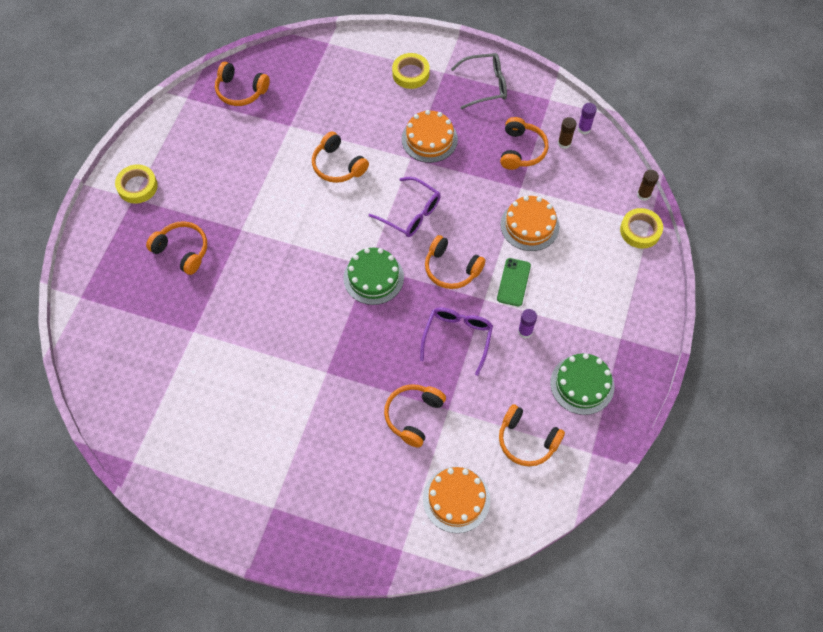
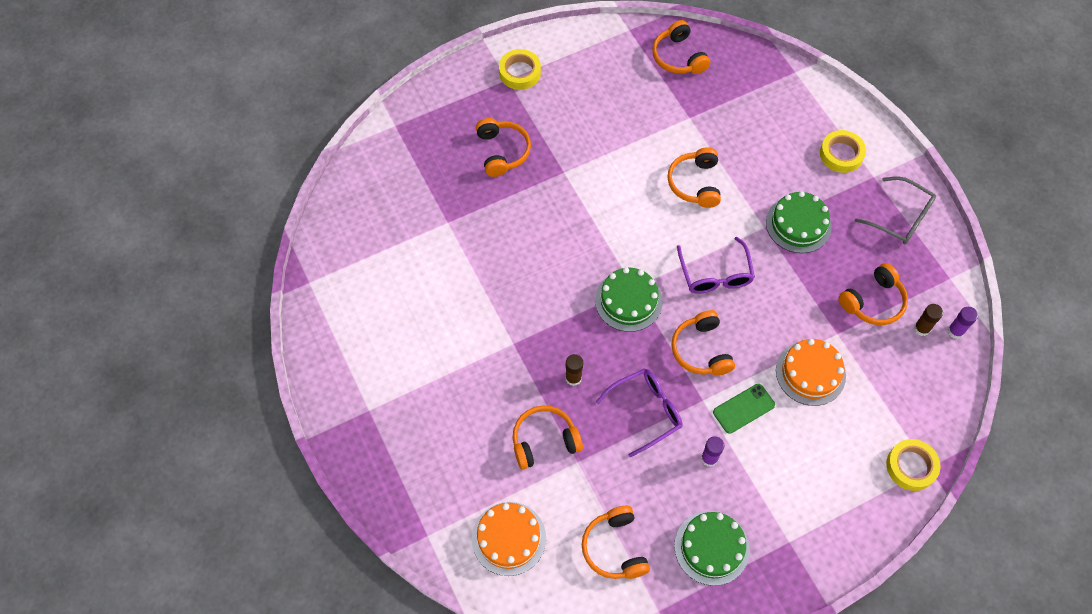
camera: 45 degrees right, 0 degrees up
orange cake [402,110,458,163] -> green cake [766,191,832,253]
brown glue stick [637,170,659,201] -> brown glue stick moved to [565,354,583,386]

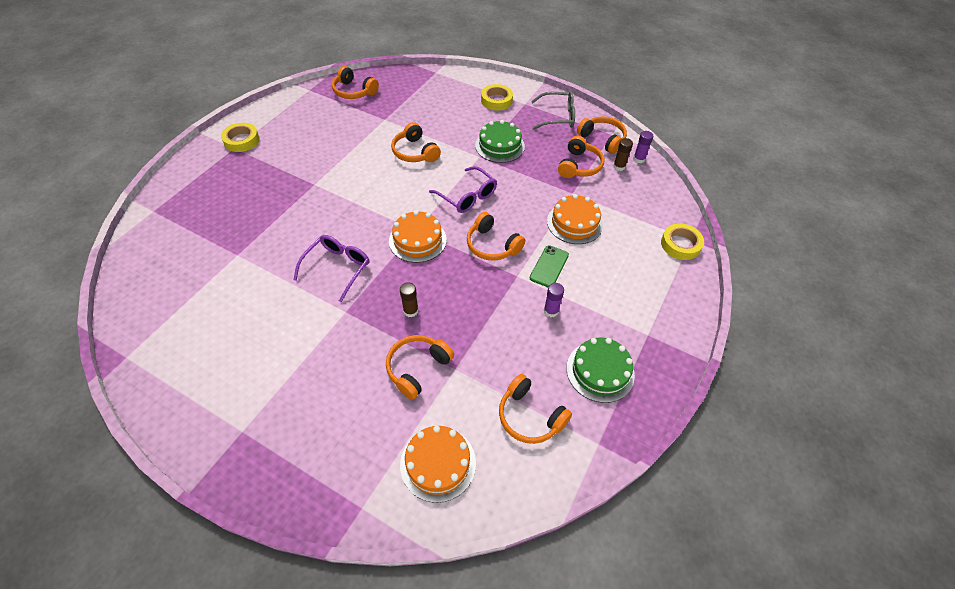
camera: 35 degrees left, 10 degrees down
orange headphones [476,118,531,177] -> orange headphones moved to [577,116,627,154]
green cake [595,267,663,332] -> orange cake [389,210,447,263]
purple glasses [596,368,683,458] -> purple glasses moved to [293,235,369,302]

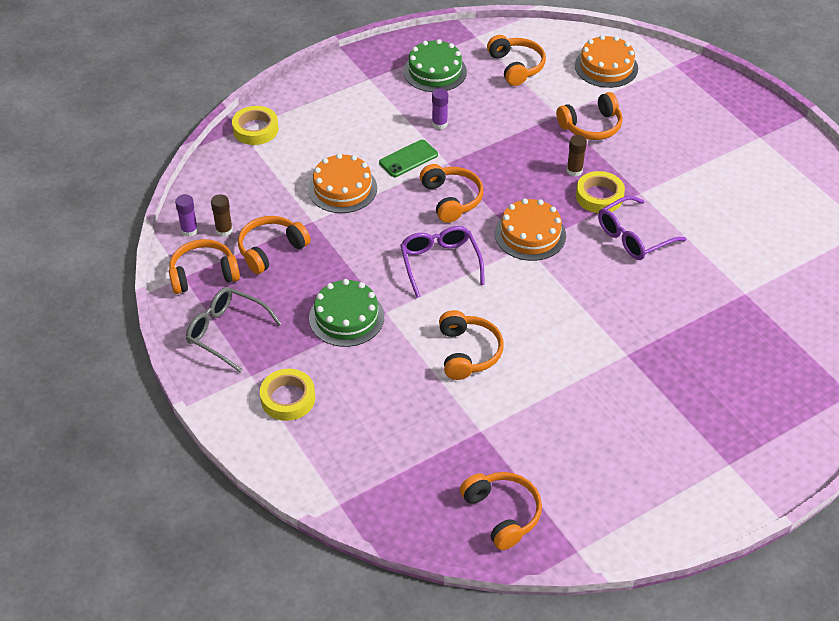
camera: 150 degrees left, 5 degrees down
yellow tape [221,123,260,152] -> yellow tape moved to [576,171,625,213]
orange headphones [577,116,627,154] -> orange headphones turned 90 degrees clockwise [169,239,240,294]

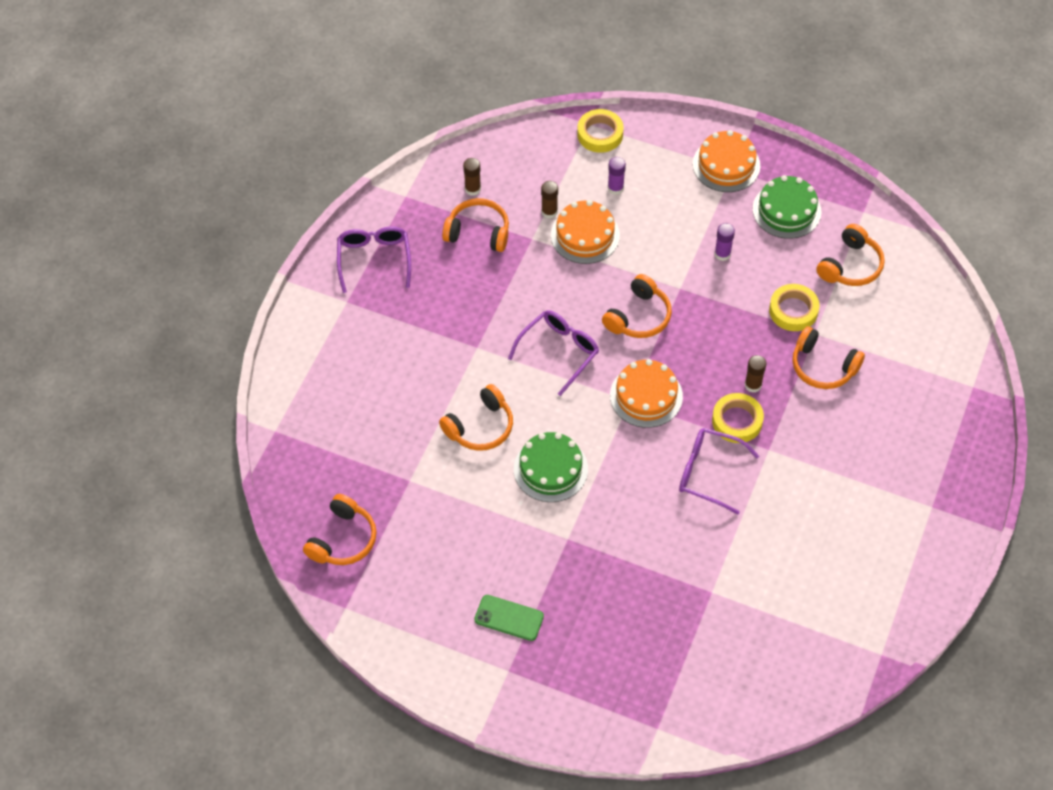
camera: 55 degrees right, 10 degrees up
orange headphones [169,239,240,294] -> none
purple glue stick [175,194,198,237] -> purple glue stick moved to [608,157,626,195]
grey glasses [186,287,282,372] -> purple glasses [337,227,411,293]
yellow tape [260,369,315,421] -> yellow tape moved to [769,284,819,331]
green cake [309,279,384,347] -> green cake moved to [514,432,588,502]
green phone [379,140,438,177] -> green phone moved to [474,595,544,641]
orange cake [575,35,638,88] -> orange cake moved to [693,130,760,192]
none -> brown glue stick [541,181,558,219]

